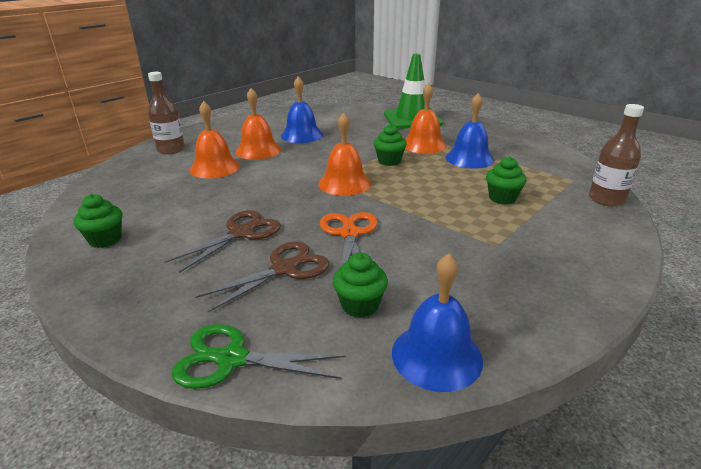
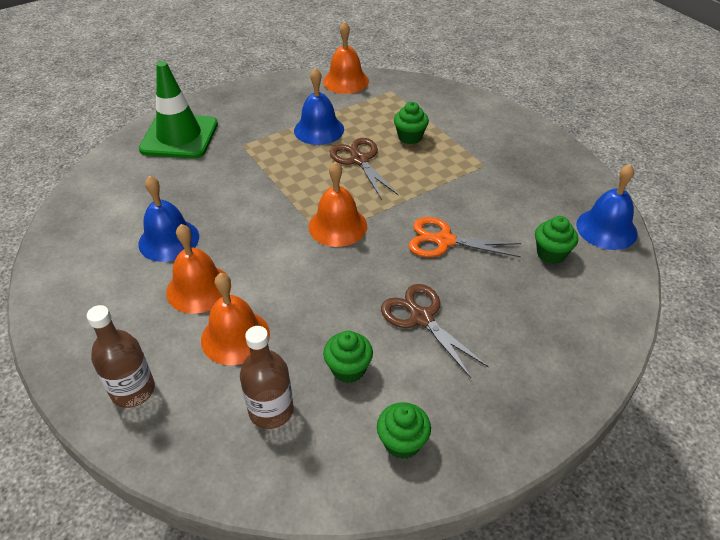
camera: 75 degrees left, 15 degrees up
green scissors [172,324,346,389] -> none
brown scissors [195,241,330,312] -> brown scissors moved to [330,138,399,200]
green cupcake [374,124,407,166] -> green cupcake moved to [323,330,373,383]
orange bell [405,83,447,154] -> orange bell moved to [323,21,369,94]
brown bottle [589,104,644,207] -> brown bottle moved to [240,326,294,429]

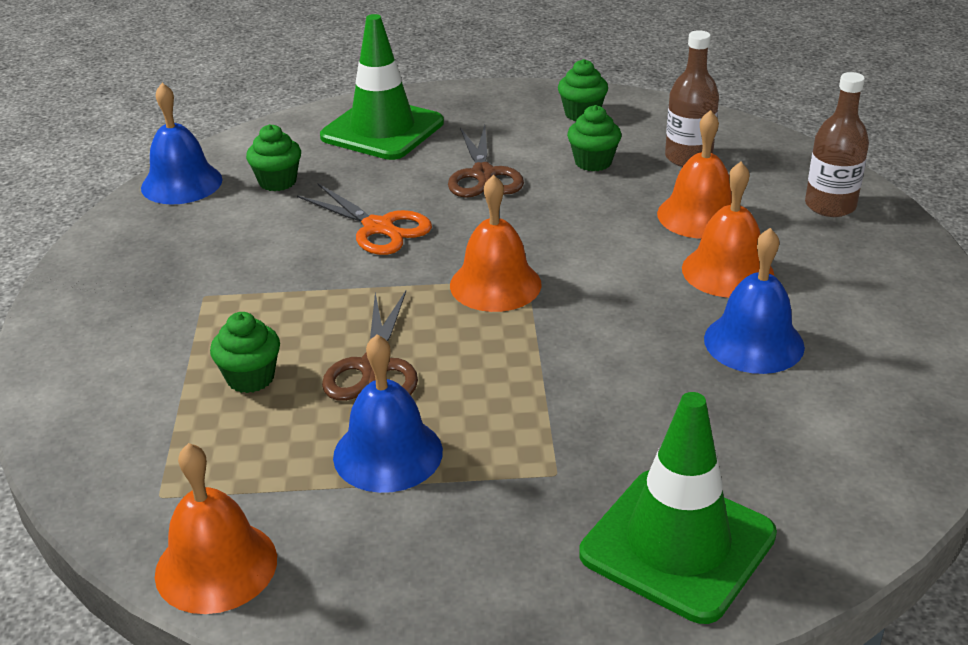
camera: 150 degrees left, 10 degrees down
none -> green traffic cone [320,14,444,160]

